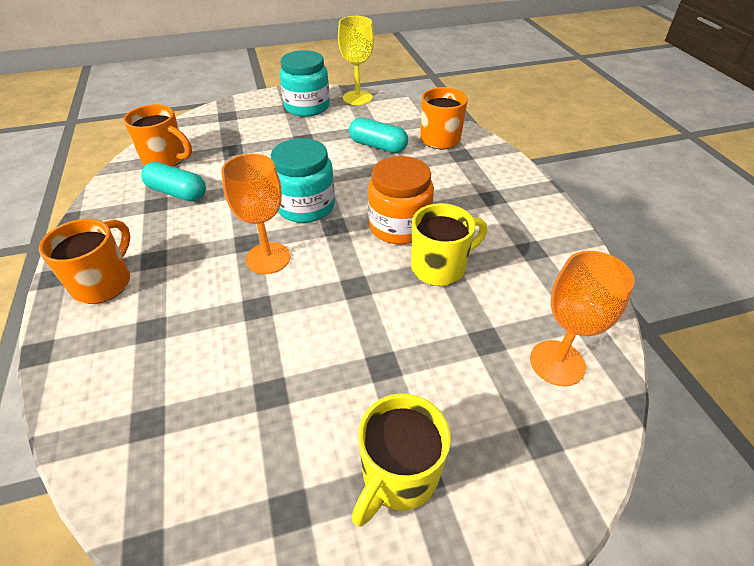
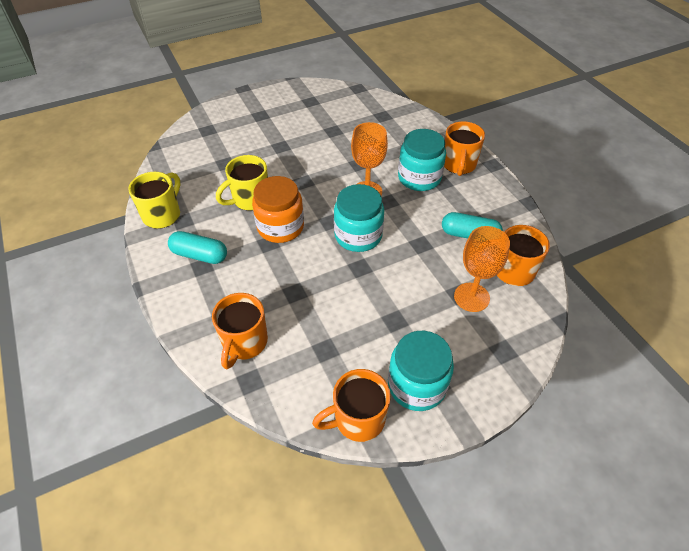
camera: 170 degrees right, 5 degrees up
yellow goblet [338,16,374,105] -> orange mug [312,369,391,442]
turquoise capsule [349,118,408,153] -> turquoise capsule moved to [168,231,227,264]
yellow mug [352,394,451,526] -> yellow mug moved to [128,172,181,229]
orange goblet [530,251,635,386] -> orange goblet moved to [454,226,510,312]
none -> turquoise jar [398,129,446,191]

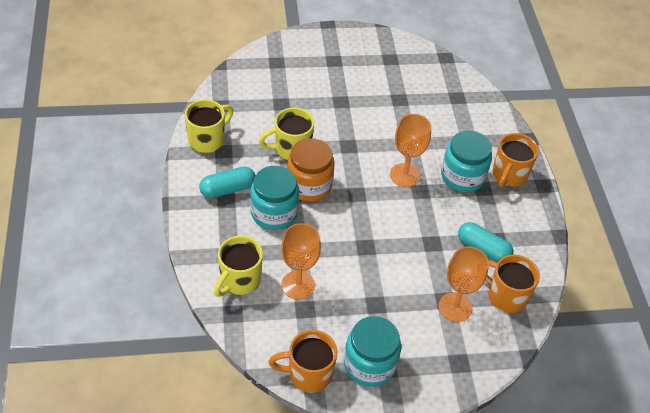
camera: 15 degrees right, 0 degrees up
turquoise capsule [168,231,227,264] -> turquoise capsule turned 60 degrees counterclockwise [199,166,255,198]
orange mug [212,293,268,369] -> yellow mug [214,236,263,297]
turquoise jar [334,184,384,252] -> turquoise jar moved to [250,166,299,230]
none -> orange goblet [281,223,321,300]

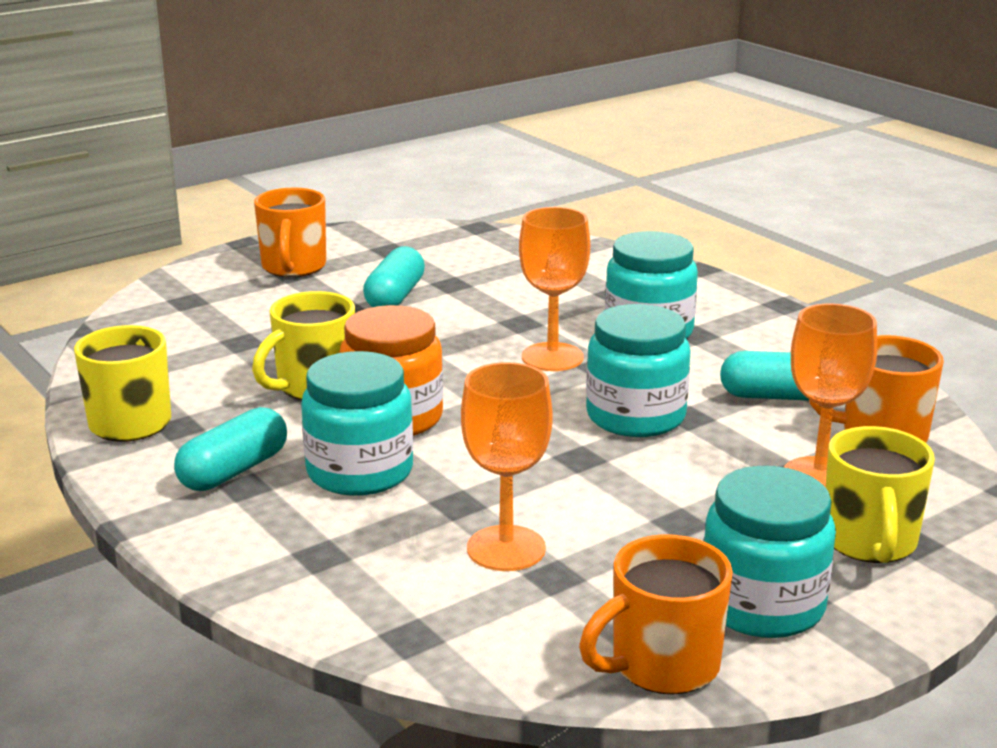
camera: 25 degrees left, 25 degrees down
yellow mug [214,236,263,297] -> yellow mug moved to [825,426,935,563]
orange mug [493,133,539,188] -> orange mug moved to [254,188,326,277]
none -> turquoise capsule [363,246,425,307]
none -> turquoise jar [586,304,691,437]

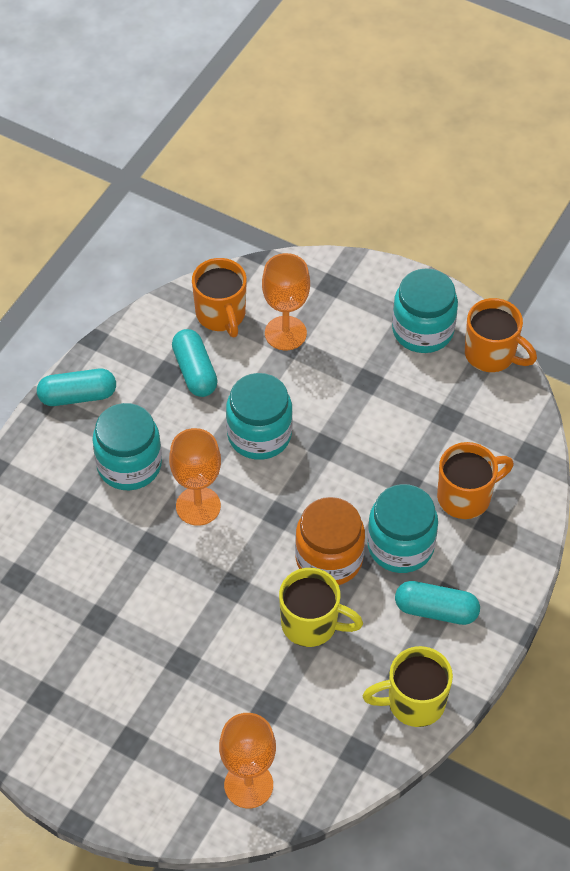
camera: 115 degrees left, 30 degrees up
orange mug [254,188,326,277] -> orange mug moved to [437,442,514,519]
turquoise capsule [363,246,425,307] -> turquoise capsule moved to [37,369,116,406]
orange goblet [461,362,553,571] -> orange goblet moved to [219,713,276,808]
yellow mug [825,426,935,563] -> none

